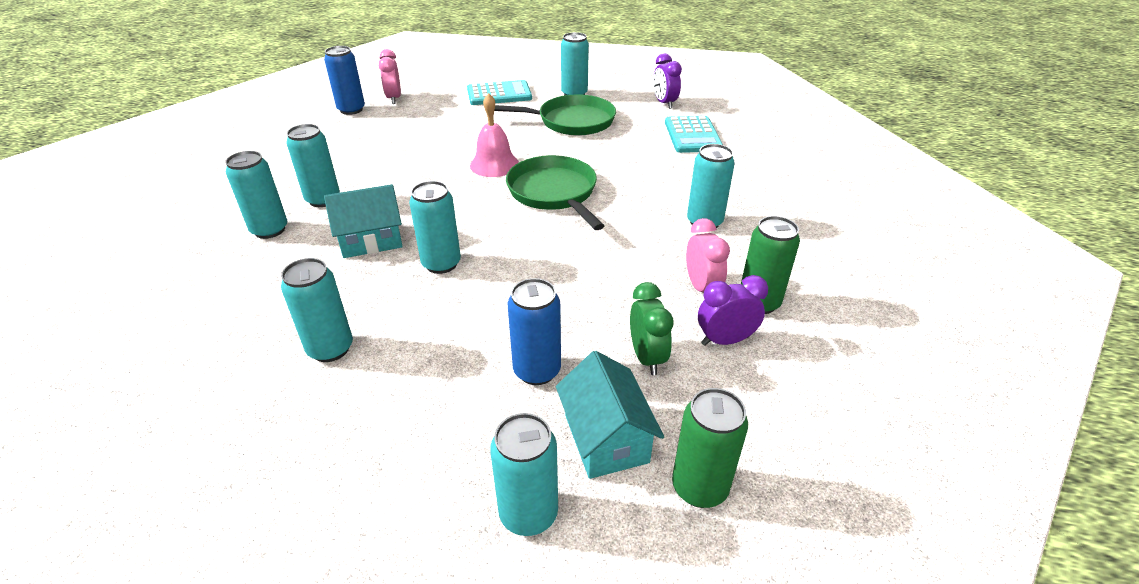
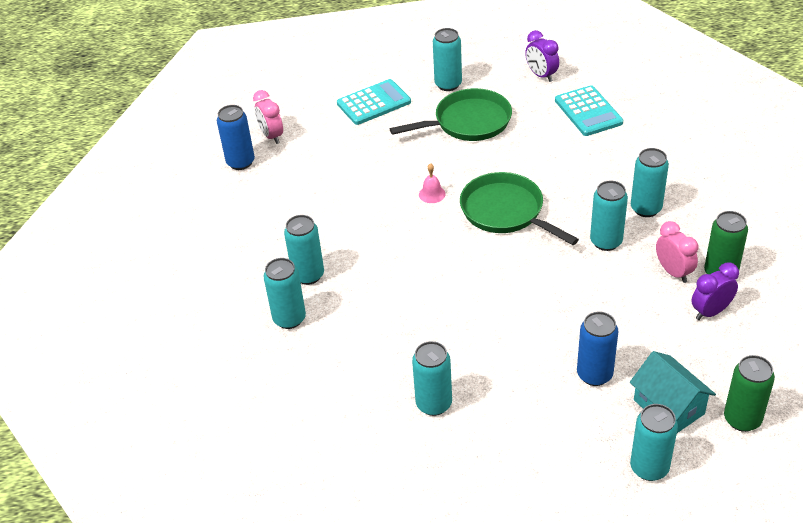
camera: 15 degrees left, 5 degrees up
turquoise house [324,184,403,258] -> none
turquoise can [409,181,461,274] -> turquoise can moved to [590,180,628,251]
pink bell [470,93,519,177] -> pink bell [419,163,446,203], size x0.57
green clock [630,282,673,375] -> none

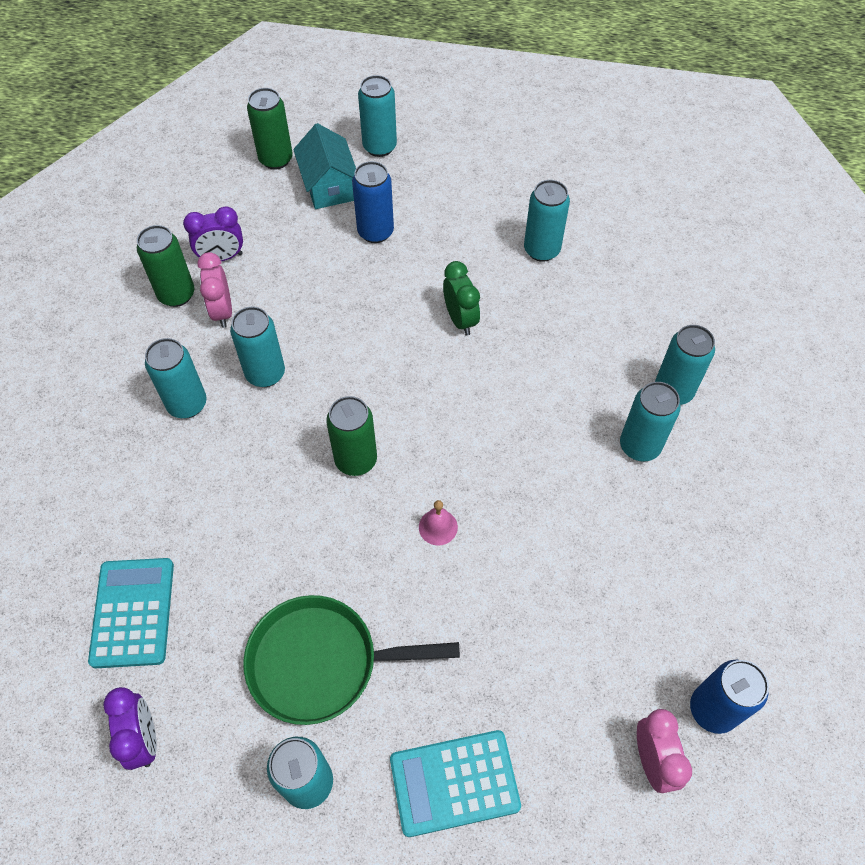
camera: 165 degrees left, 15 degrees up
green pan [460,172,579,245] -> green can [326,396,377,476]
none -> green clock [443,261,480,336]

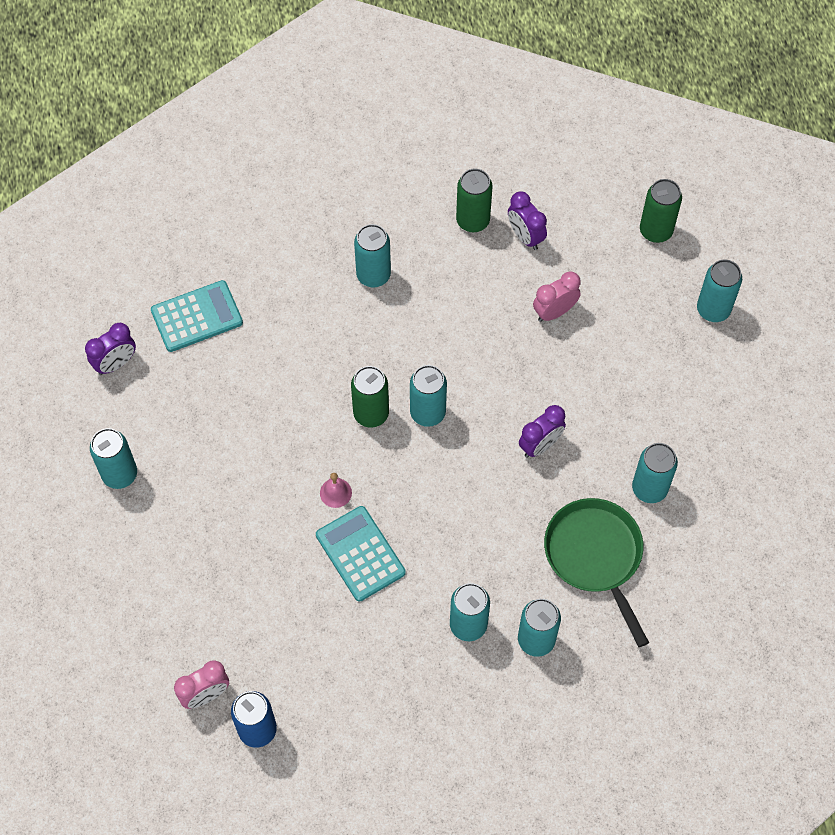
camera: 70 degrees right, 5 degrees up
pink clock [197,252,232,328] -> pink clock moved to [533,272,581,322]
turquoise can [230,307,285,387] -> turquoise can moved to [410,365,447,427]
green pan [243,595,460,725] -> green pan moved to [544,498,649,647]
turquoise house [293,123,356,209] -> none
blue can [352,161,394,243] -> none
turquoise calculator [390,730,521,837] -> turquoise calculator moved to [316,506,406,602]
green clock [443,261,480,336] -> purple clock [519,405,566,458]

